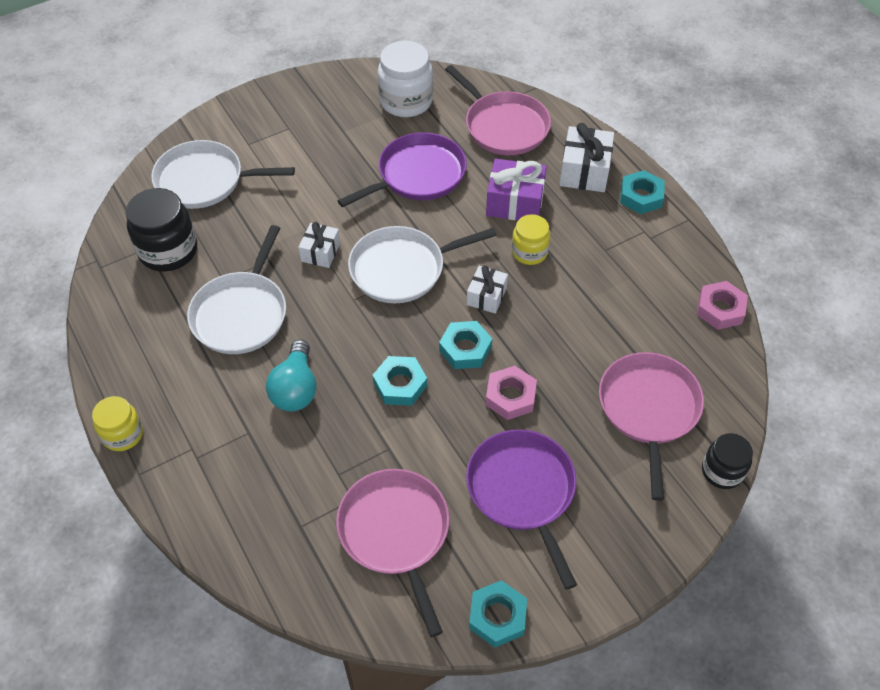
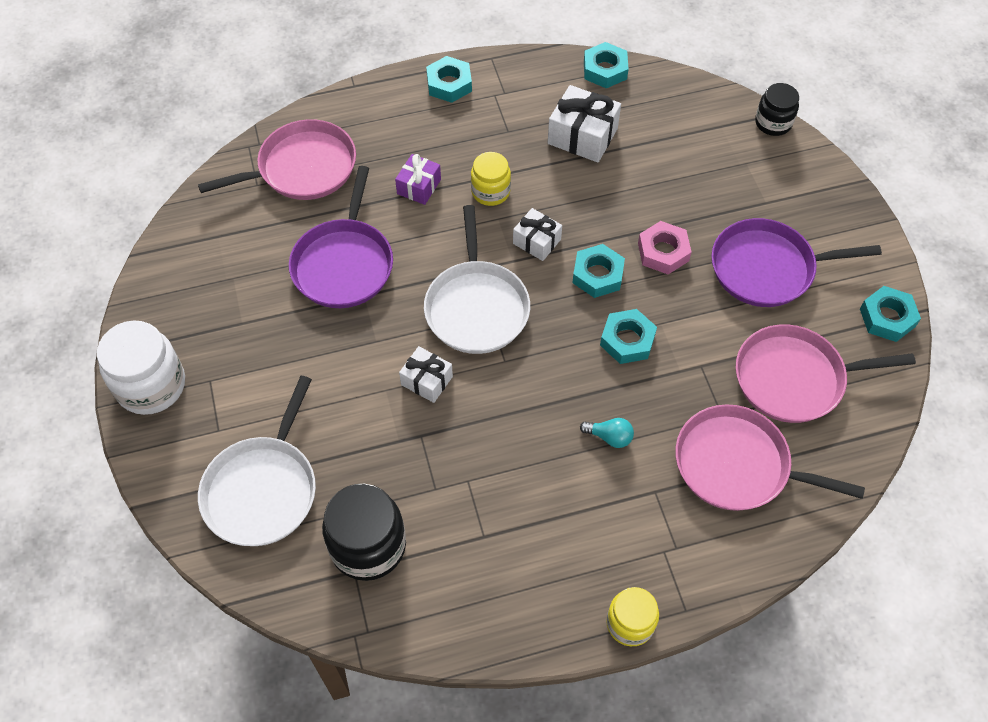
camera: 75 degrees left, 5 degrees up
white pan [187,225,286,354] -> none
turquoise light bulb [266,339,316,412] -> turquoise light bulb [580,418,634,448], size x0.56
purple pan [338,132,467,207] -> purple pan turned 150 degrees counterclockwise [289,166,393,308]
white jar [378,41,433,117] -> white jar moved to [97,320,185,415]
purple gift [486,159,547,220] -> purple gift [395,154,441,205], size x0.62
white gift [559,123,614,192] -> white gift moved to [548,85,621,163]
pink pan [599,352,704,501] -> pink pan moved to [675,404,865,511]
pink nut [696,281,748,330] -> turquoise nut [584,42,629,88]

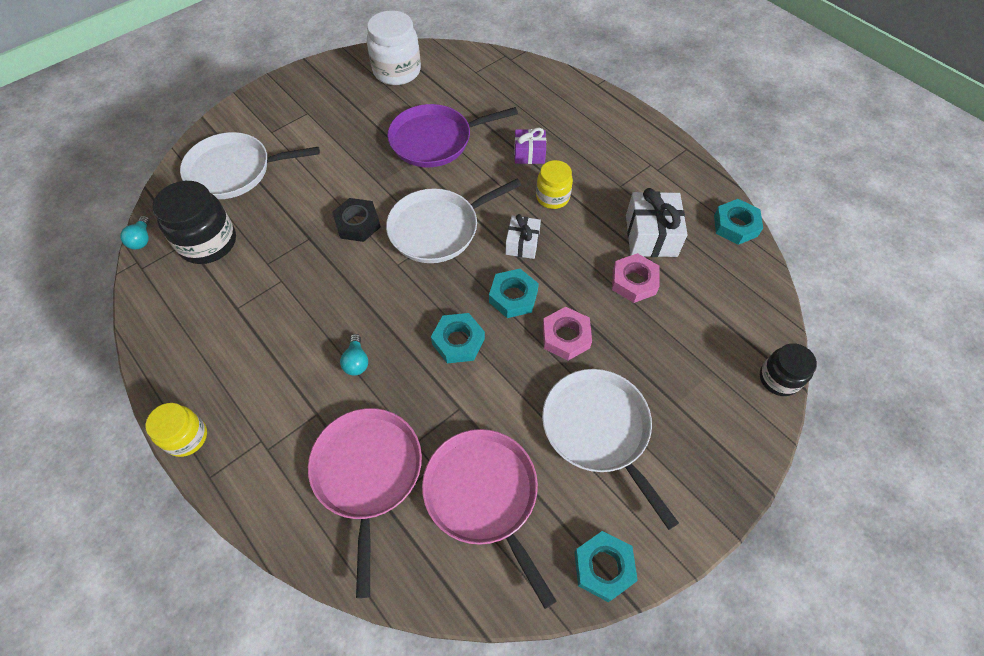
camera: 65 degrees right, 0 degrees up
white jar [97,320,185,415] -> white jar moved to [367,10,421,85]
pink pan [198,119,356,200] -> none
white gift [399,346,453,403] -> black nut [332,198,381,242]
turquoise nut [426,56,472,103] -> none
purple pan [711,218,882,307] -> white pan [542,369,679,530]
none -> turquoise light bulb [120,216,150,250]
none -> pink nut [612,253,659,303]

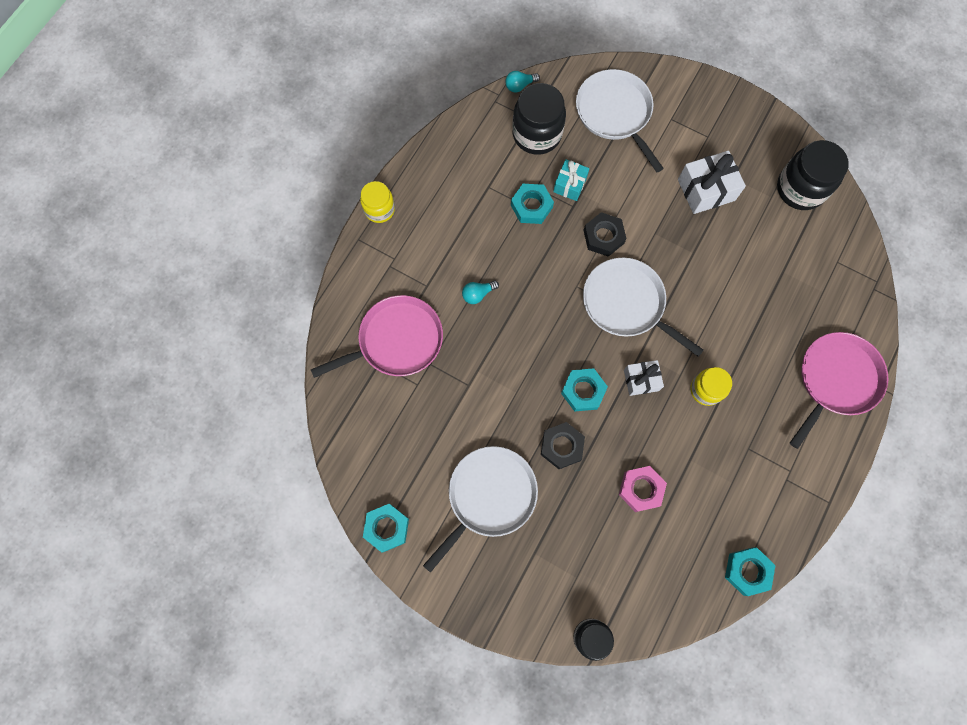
camera: 70 degrees right, 15 degrees up
white jar [367,10,421,85] -> black jar [777,140,849,210]
purple pan [387,104,518,167] -> none
pink pan [422,429,557,609] -> pink pan moved to [790,332,888,449]
turquoise nut [431,313,485,363] -> turquoise nut moved to [511,184,554,224]
purple gift [514,128,546,164] -> none
pink nut [543,307,592,360] -> black nut [541,422,585,469]
white gift [626,188,688,257] -> white gift moved to [678,151,746,214]
none -> turquoise gift [553,159,589,201]

